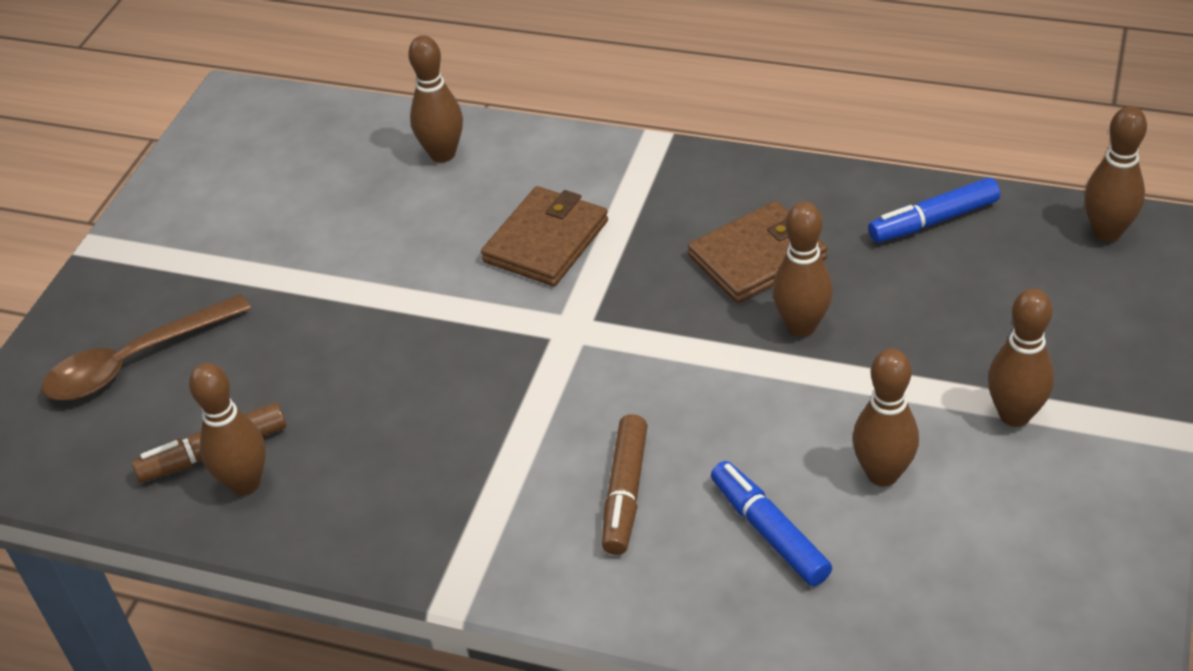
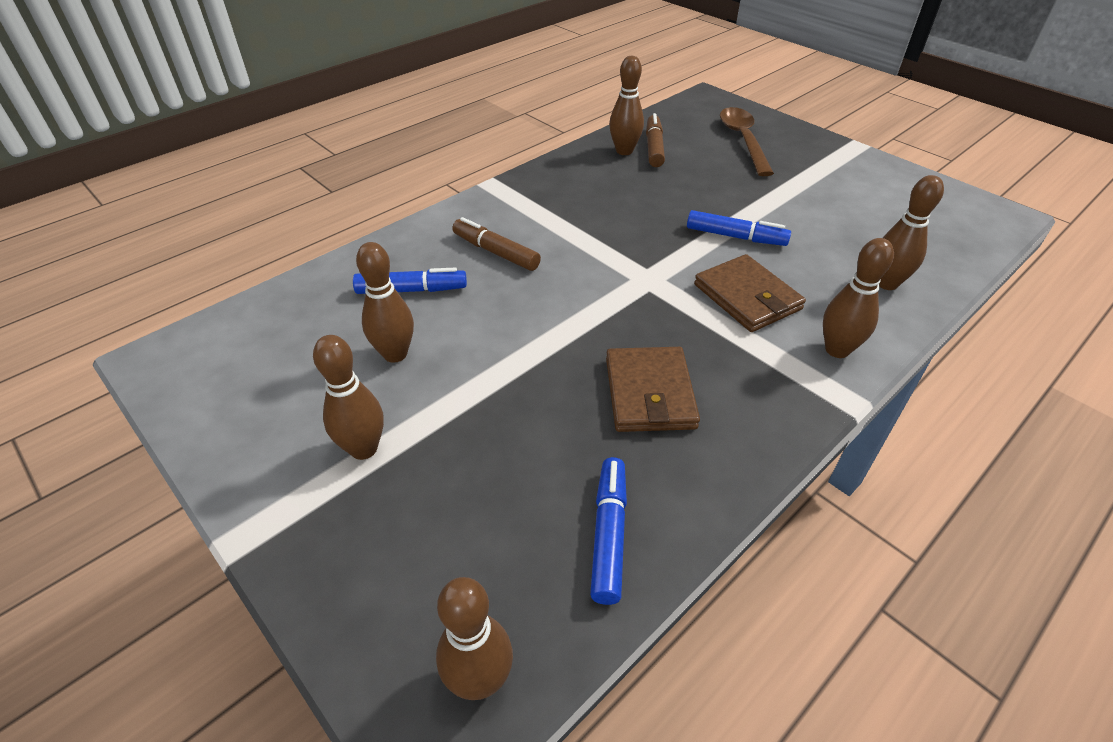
camera: 115 degrees right, 0 degrees up
brown bowling pin [772,202,833,337] -> brown bowling pin moved to [823,238,894,358]
none -> blue marker [687,210,791,246]

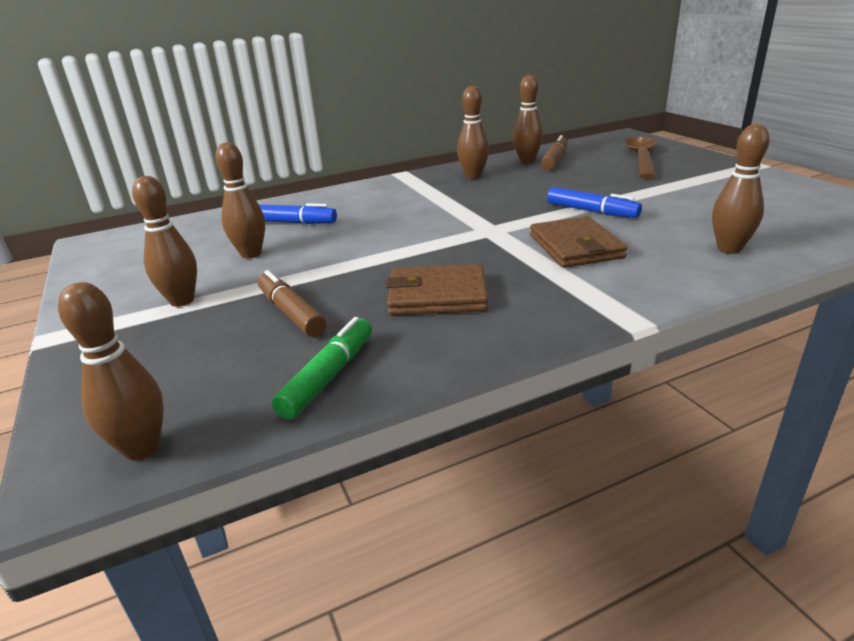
camera: 20 degrees right, 15 degrees down
brown marker [452,217,541,271] -> brown marker moved to [258,270,326,337]
blue marker [590,457,627,605] -> green marker [272,317,372,420]
brown wallet [606,347,700,432] -> brown wallet turned 75 degrees clockwise [386,264,488,315]
brown bowling pin [823,238,894,358] -> brown bowling pin moved to [457,86,489,179]

